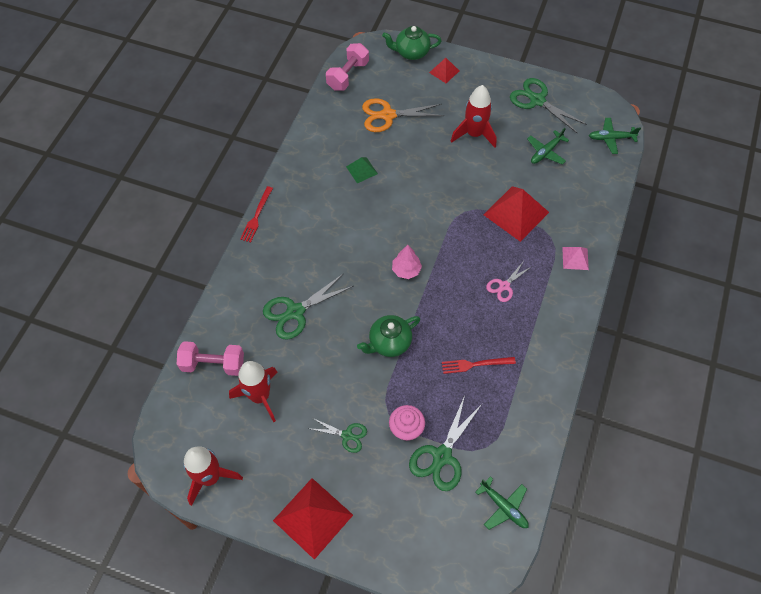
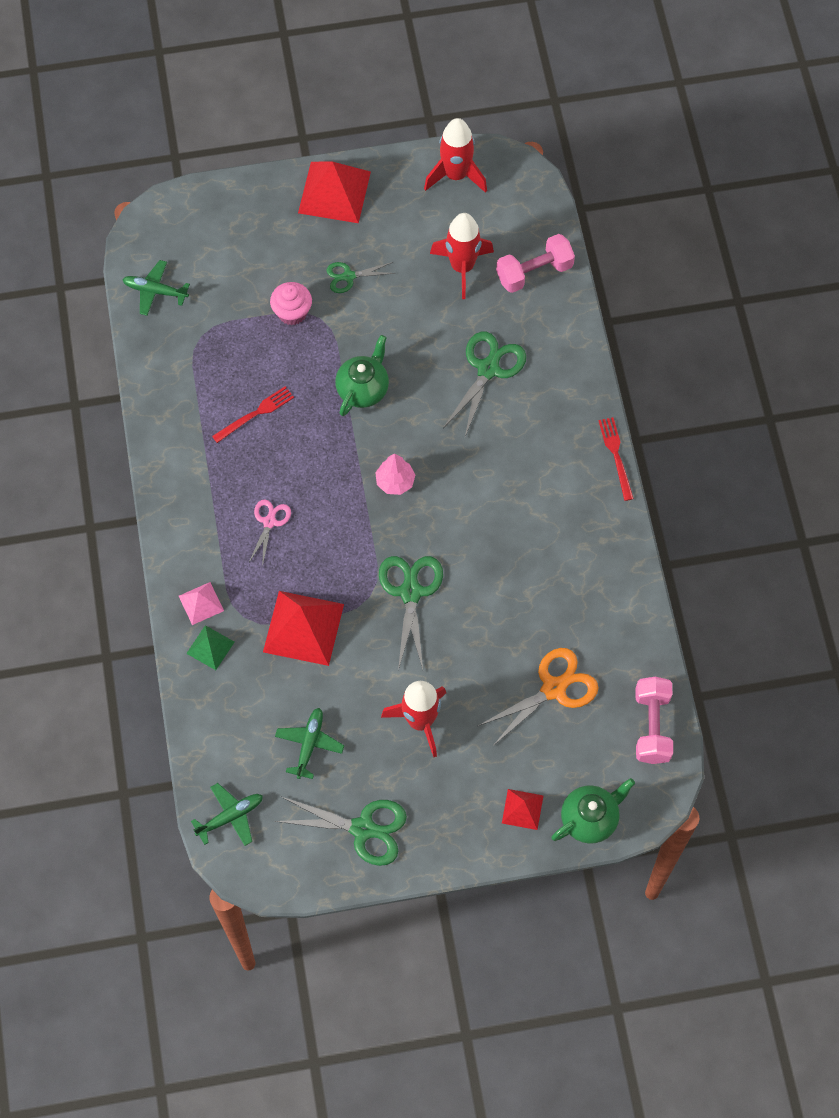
camera: 150 degrees right, 5 degrees up
green pyramid [346,157,378,183] -> green pyramid moved to [186,625,234,670]
green scissors [409,395,483,491] -> green scissors moved to [379,556,443,670]

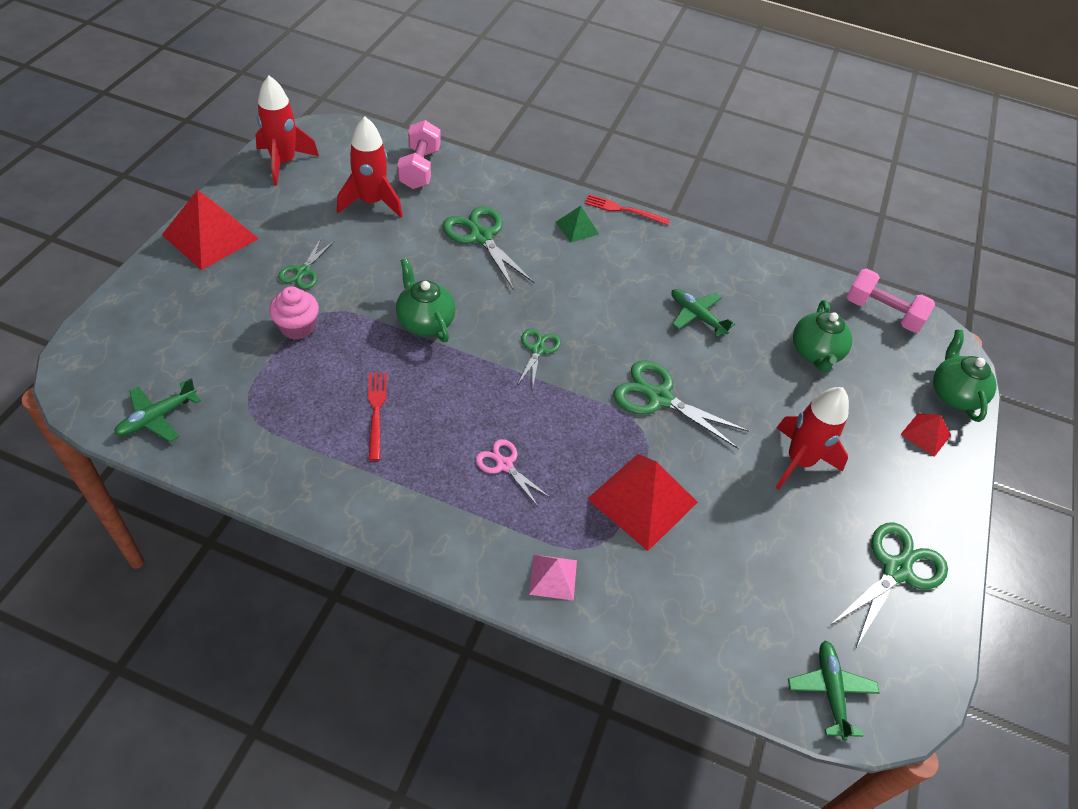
camera: 65 degrees left, 15 degrees down
green pyramid [186,625,234,670] -> green pyramid moved to [556,206,599,243]
green plane [275,708,344,779] -> green plane moved to [672,289,735,338]
pink tree [375,453,415,495] -> green scissors [518,329,561,390]
orange scissors [478,648,599,747] -> green teapot [793,300,852,372]

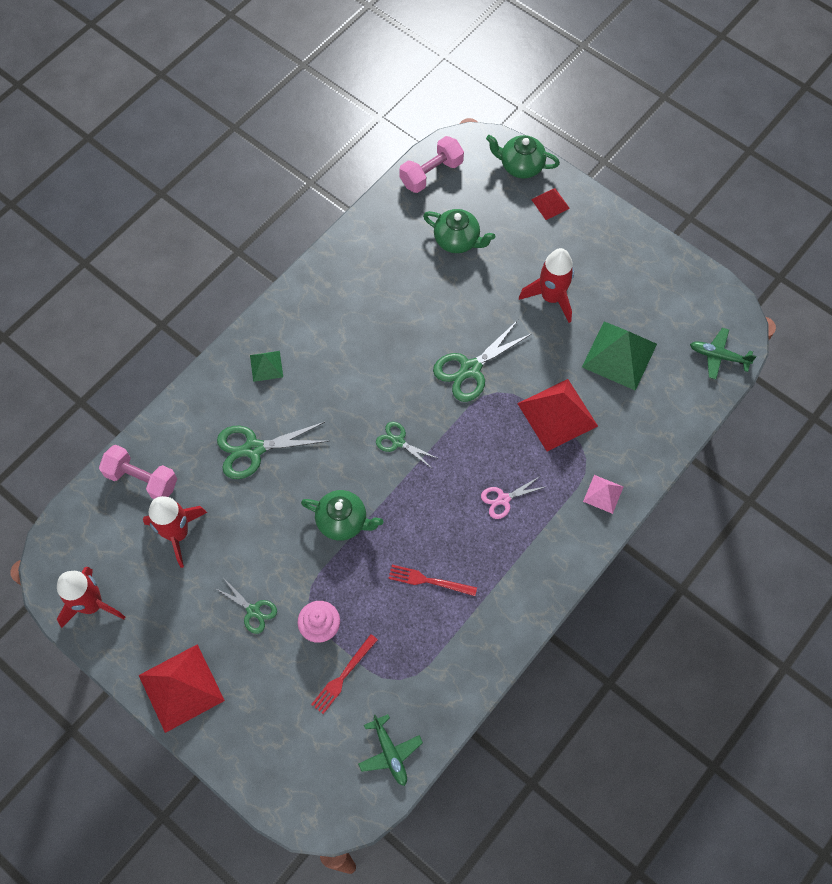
camera: 65 degrees left, 15 degrees up
green teapot [396,258,456,342] -> green teapot turned 150 degrees counterclockwise [301,490,383,541]
red fork [584,194,670,225] -> red fork moved to [311,634,378,714]
green plane [672,289,735,338] -> none
green scissors [830,523,948,648] -> none
none -> green pyramid [582,321,657,391]

